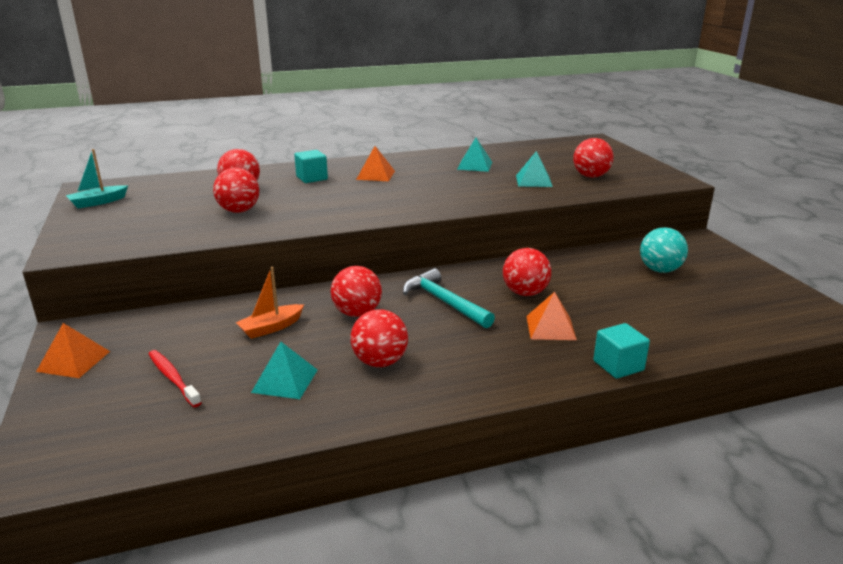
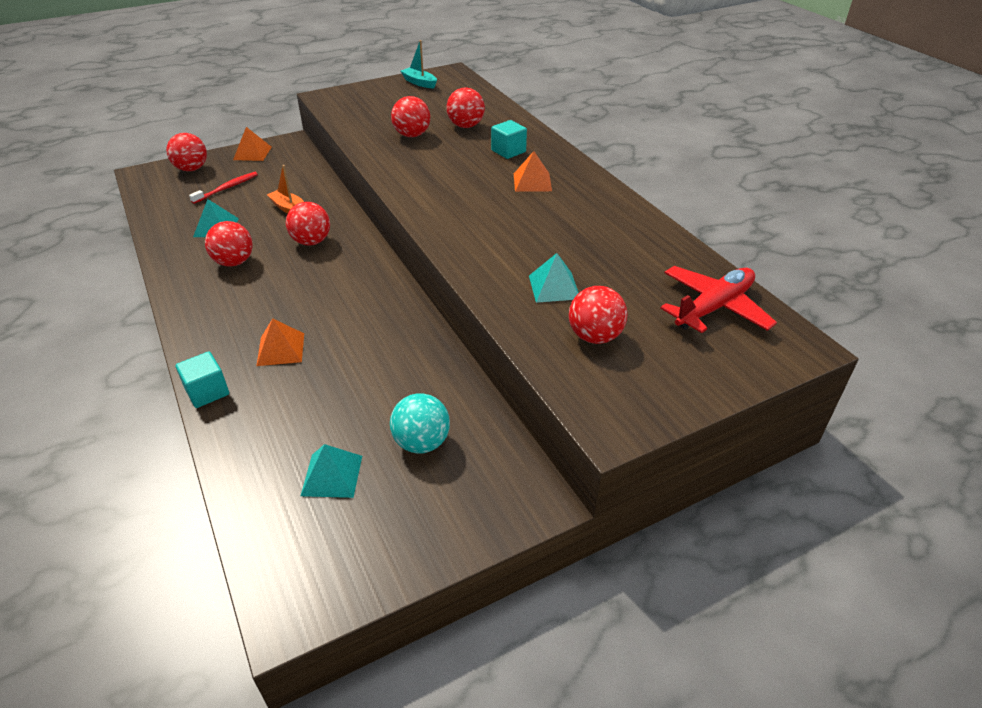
camera: 80 degrees right, 15 degrees up
turquoise hammer [403,268,495,328] -> none
turquoise pyramid [457,138,492,172] -> turquoise pyramid moved to [301,444,362,498]
red ball [503,248,551,296] -> red ball moved to [166,133,207,171]
none -> red plane [660,266,777,333]

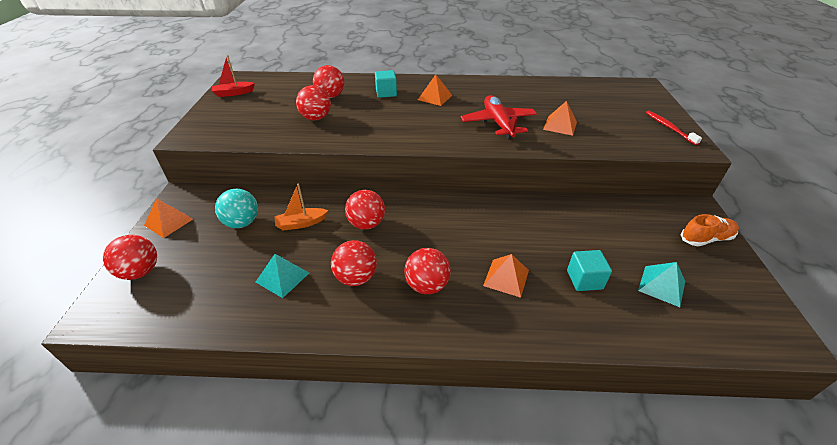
camera: 60 degrees left, 0 degrees up
turquoise cube [176,352,229,408] -> turquoise cube moved to [567,250,612,291]
red toothbrush [189,172,258,204] -> red toothbrush moved to [646,111,702,145]
turquoise ball [390,394,450,454] -> turquoise ball moved to [215,189,258,228]
turquoise boat [401,40,437,88] -> red boat [212,55,255,97]
turquoise pyramid [529,253,579,303] -> orange pyramid [543,101,577,136]
red ball [569,286,628,344] -> red ball moved to [404,248,451,294]
red plane [660,266,777,333] -> red plane moved to [461,95,537,139]
none -> orange shoe [680,214,739,246]

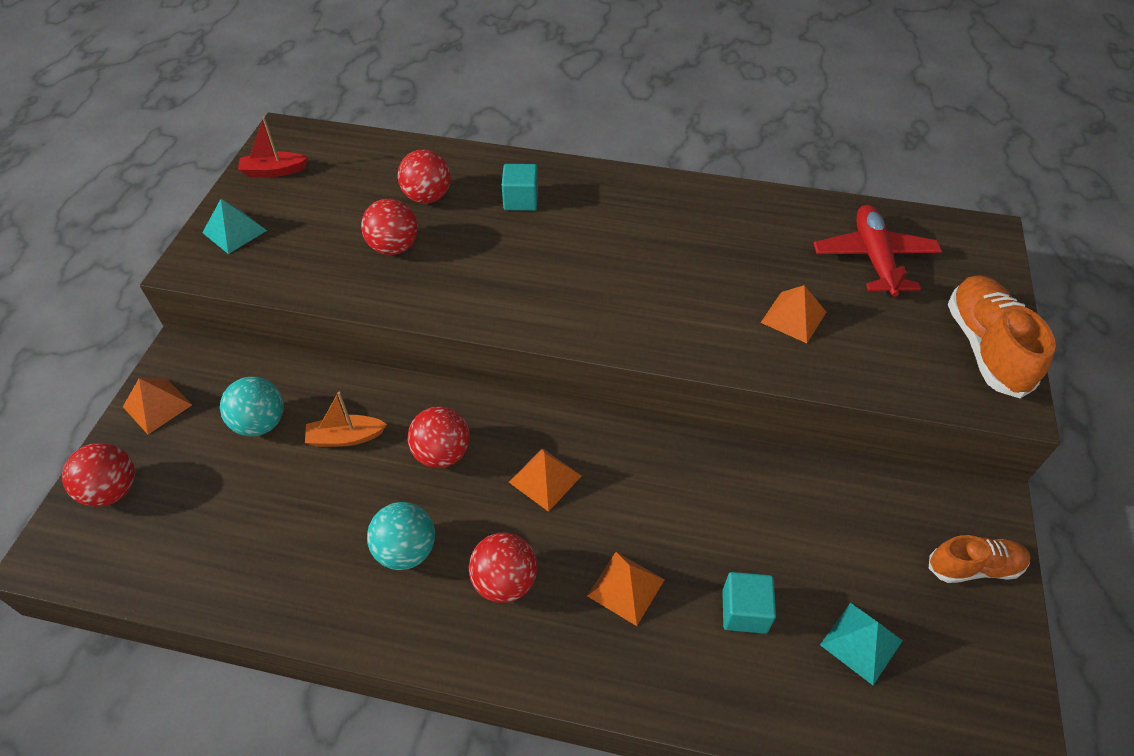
camera: 10 degrees right, 10 degrees up
turquoise pyramid [256,254,309,298] -> turquoise pyramid moved to [202,199,267,254]
red ball [331,240,377,286] -> turquoise ball [367,502,435,570]
orange pyramid [418,74,452,106] -> orange pyramid moved to [509,448,581,512]
red plane [461,95,537,139] -> red plane moved to [814,205,942,297]
red toothbrush [646,111,702,145] -> orange shoe [948,276,1056,398]

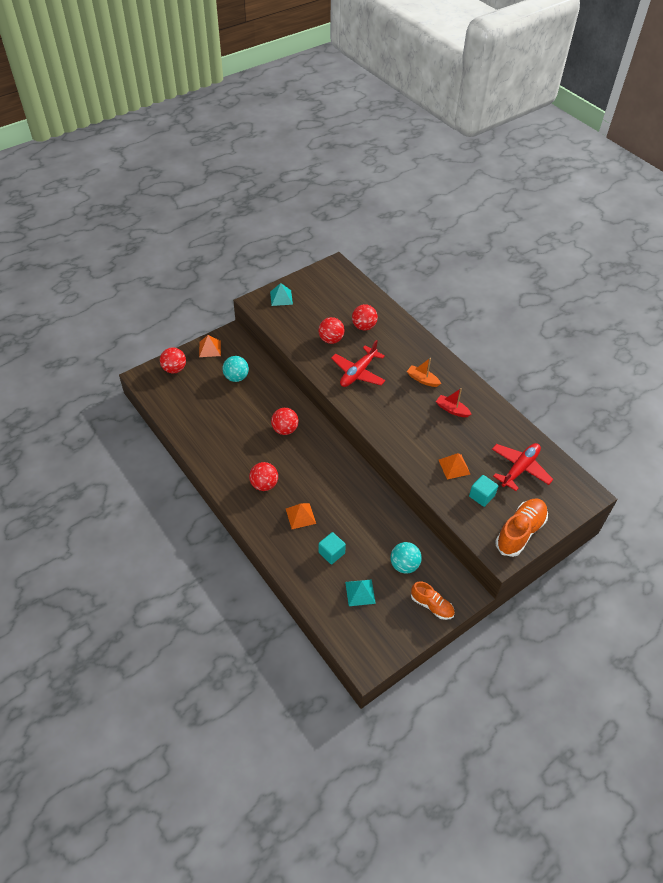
camera: 40 degrees right, 0 degrees up
red boat [238,116,308,177] -> red boat moved to [436,388,471,417]
orange boat [305,392,387,447] -> orange boat moved to [407,358,441,387]
turquoise ball [367,502,435,570] -> turquoise ball moved to [390,542,422,574]
turquoise cube [502,164,538,211] -> turquoise cube moved to [469,475,498,507]
orange pyramid [509,448,581,512] -> none
none -> red plane [331,340,385,387]

